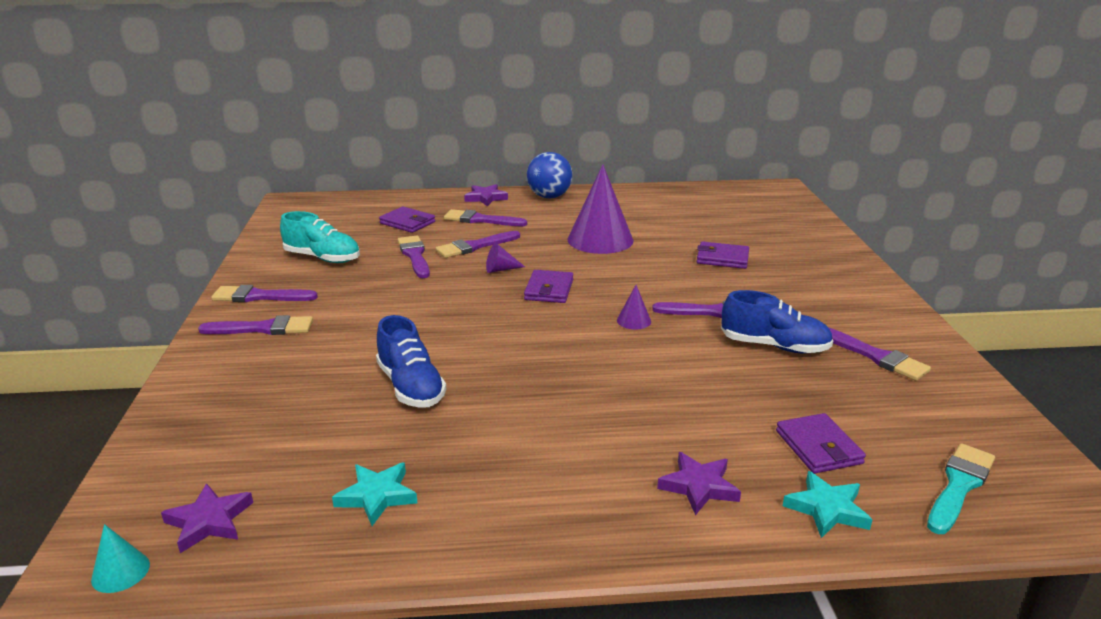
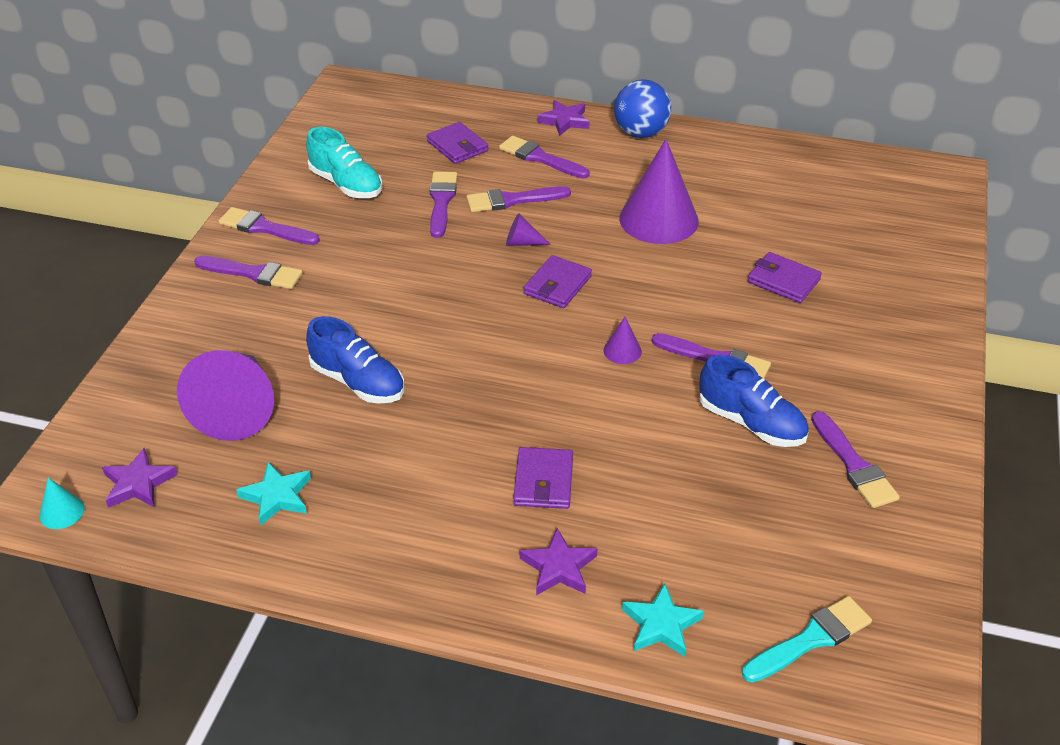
camera: 20 degrees right, 15 degrees up
blue shoe [376,315,446,408] -> blue shoe turned 45 degrees counterclockwise [306,316,404,404]
purple wallet [776,413,866,474] -> purple wallet moved to [513,447,573,509]
none -> purple cone [177,350,274,441]

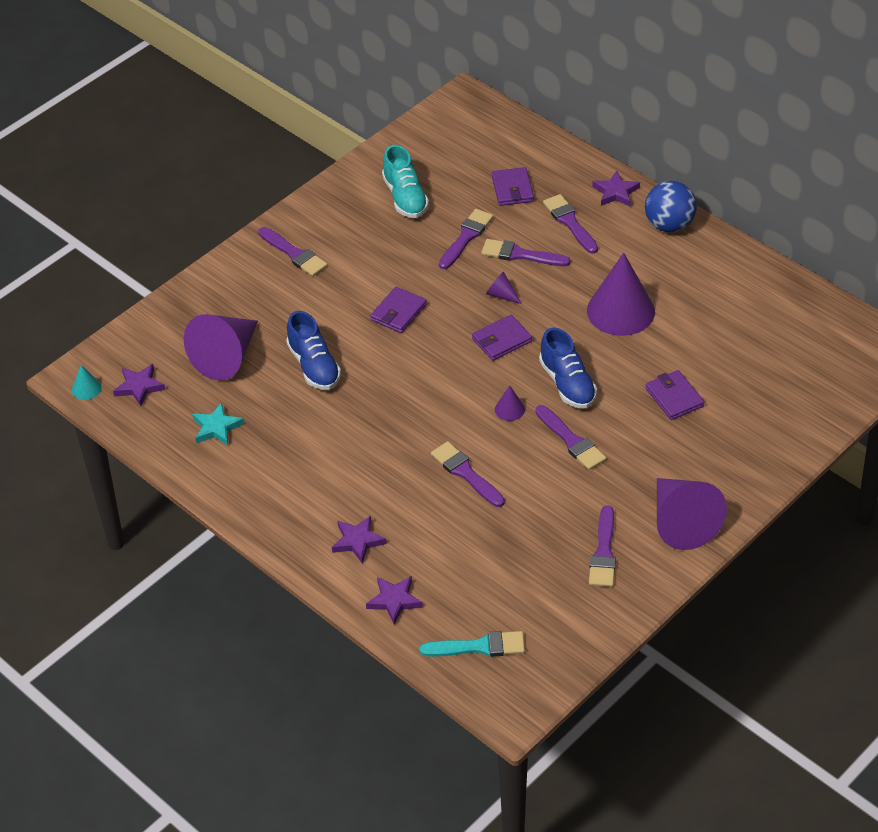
camera: 30 degrees right, 5 degrees up
purple brush [219,207,320,245] -> purple brush moved to [431,441,505,507]
purple wallet [513,447,573,509] -> purple wallet moved to [370,287,427,333]
turquoise star [622,583,704,657] -> purple star [366,576,423,625]
blue shoe [699,355,809,447] -> blue shoe moved to [539,327,597,408]
none -> purple cone [657,478,727,550]

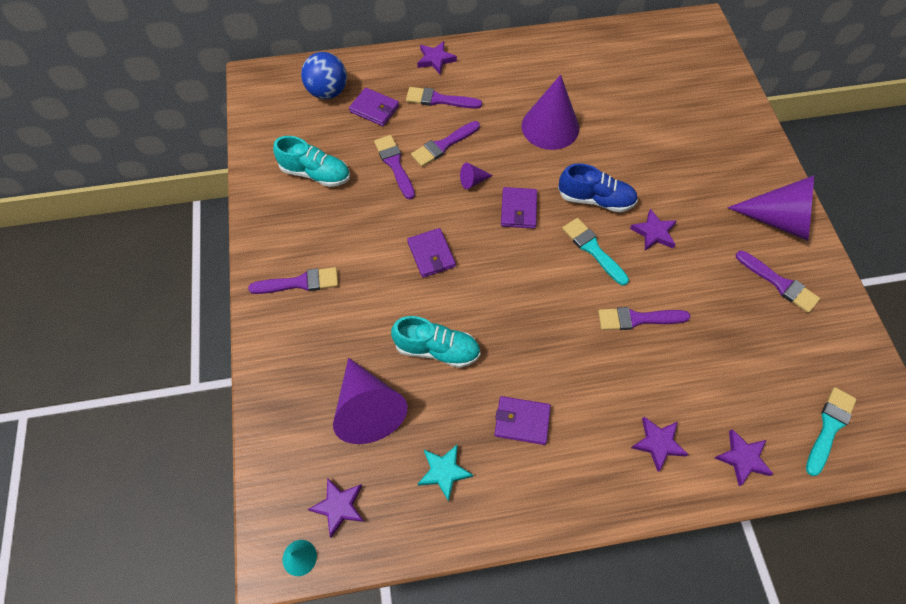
camera: 55 degrees left, 15 degrees up
blue shoe [286,311,341,390] -> turquoise shoe [391,316,481,368]
purple cone [495,385,525,421] -> turquoise brush [562,218,629,286]
purple brush [535,405,606,470] -> purple star [630,209,677,251]
blue ball [645,181,697,232] -> blue ball moved to [301,52,347,99]
purple wallet [646,370,704,420] -> purple wallet moved to [494,396,551,445]

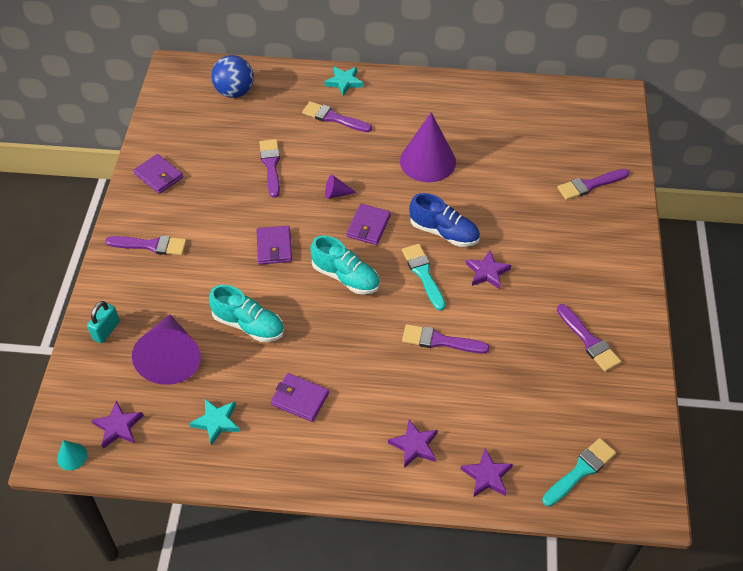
camera: 15 degrees right, 10 degrees down
turquoise shoe [273,136,350,187] -> turquoise shoe moved to [310,235,380,294]
purple wallet [349,87,399,126] -> purple wallet moved to [133,154,183,194]
purple brush [411,121,480,167] -> purple brush moved to [557,169,629,200]
purple star [417,41,457,74] -> turquoise star [325,66,363,96]
purple cone [727,175,814,241] -> none
none -> turquoise padlock [87,301,120,343]

